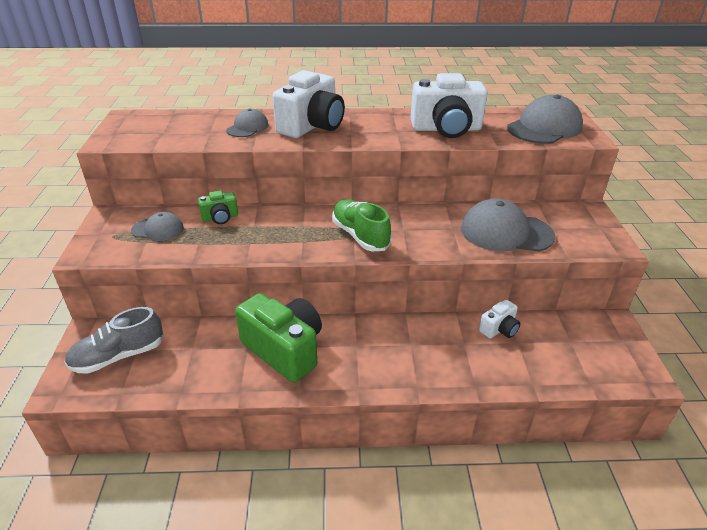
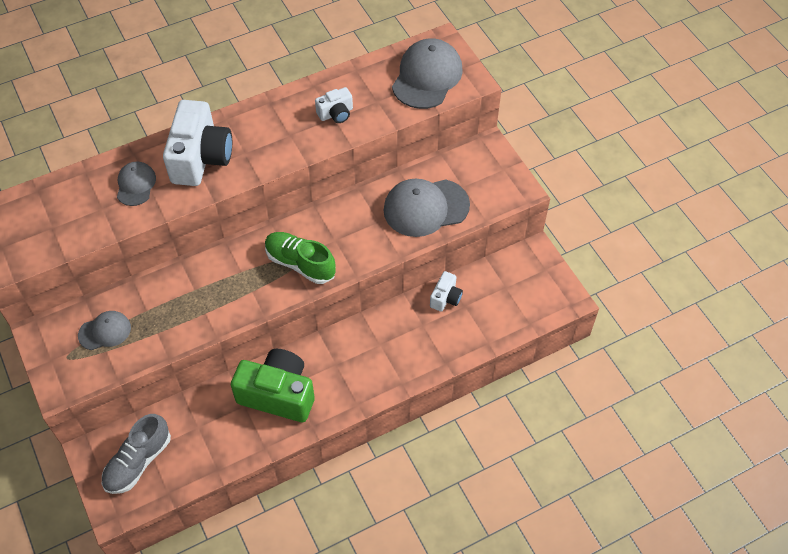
camera: 25 degrees left, 20 degrees up
green camera [198,191,238,224] -> none
white camera [410,73,488,138] -> white camera [315,87,353,123], size x0.49

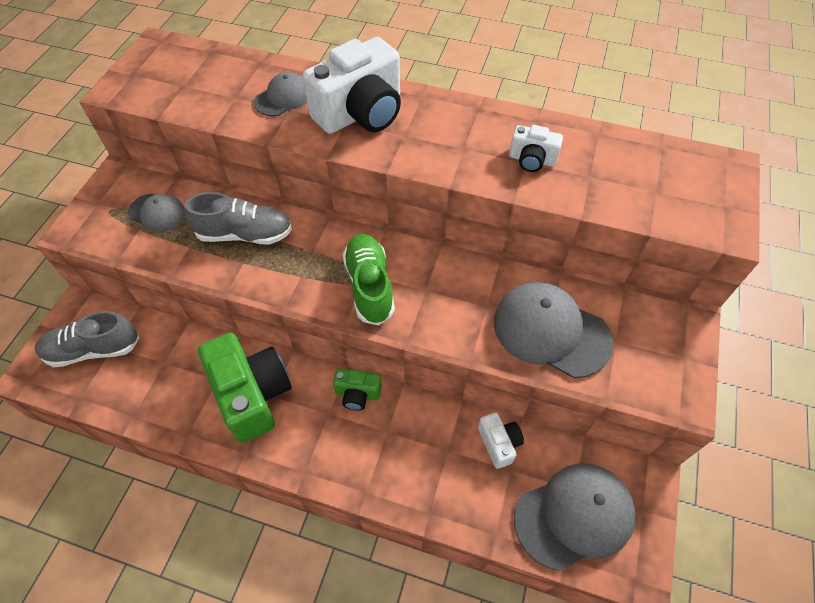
camera: 45 degrees right, 0 degrees up
grey cap [392,38,463,109] -> grey cap moved to [514,463,636,571]
white camera [430,271,463,312] -> white camera turned 90 degrees counterclockwise [478,413,524,469]
none -> grey shoe [184,192,292,244]
none -> green camera [333,368,382,411]

